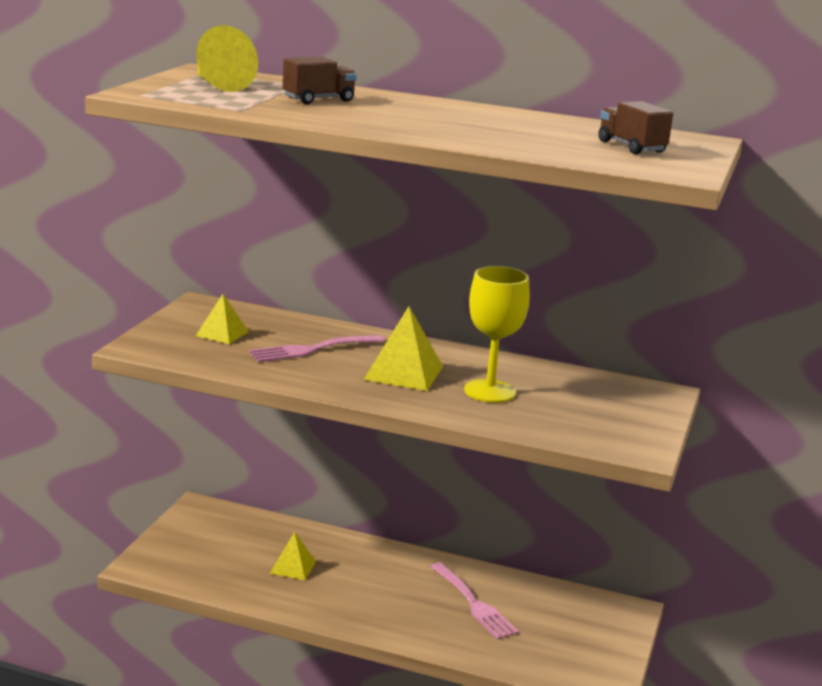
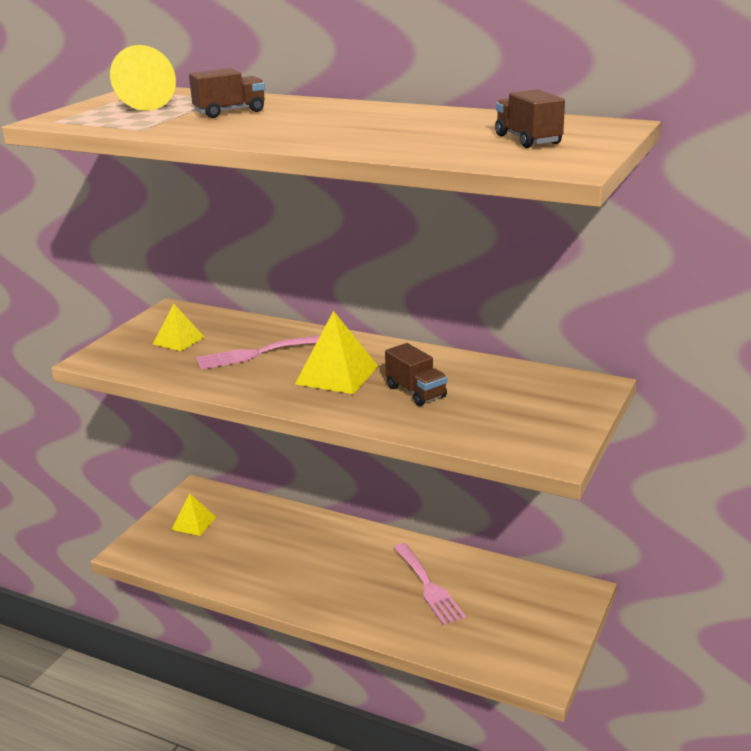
camera: 10 degrees right, 5 degrees up
yellow pyramid [270,532,316,580] -> yellow pyramid moved to [172,494,216,536]
yellow goblet [464,266,530,403] -> brown truck [385,343,447,406]

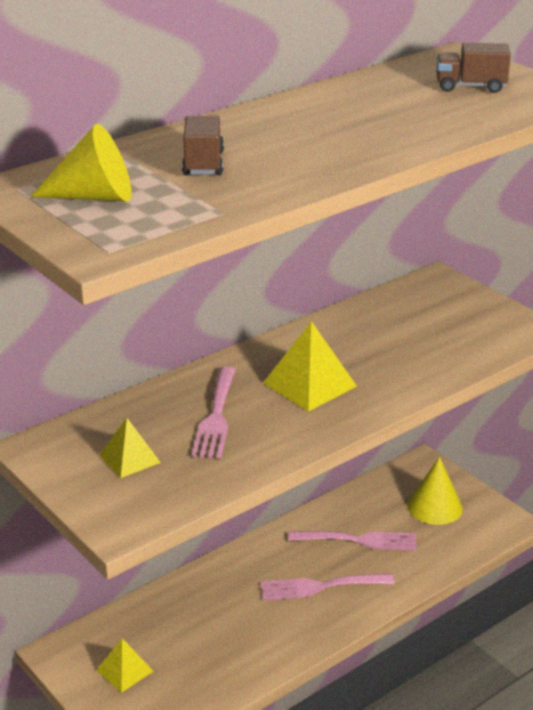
camera: 65 degrees left, 5 degrees up
brown truck [385,343,447,406] -> none
none -> pink fork [260,573,395,601]
none -> yellow cone [407,457,463,525]

